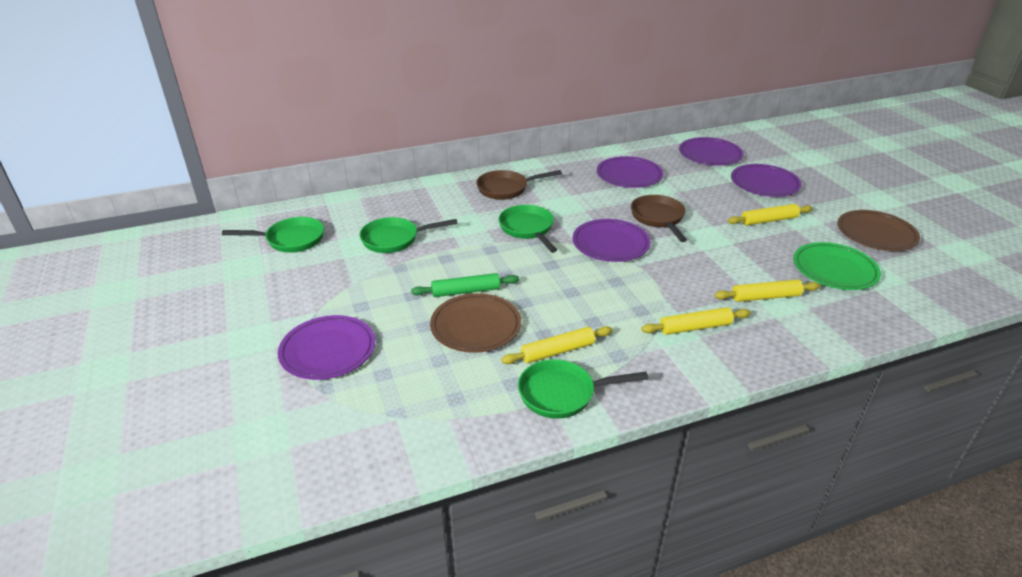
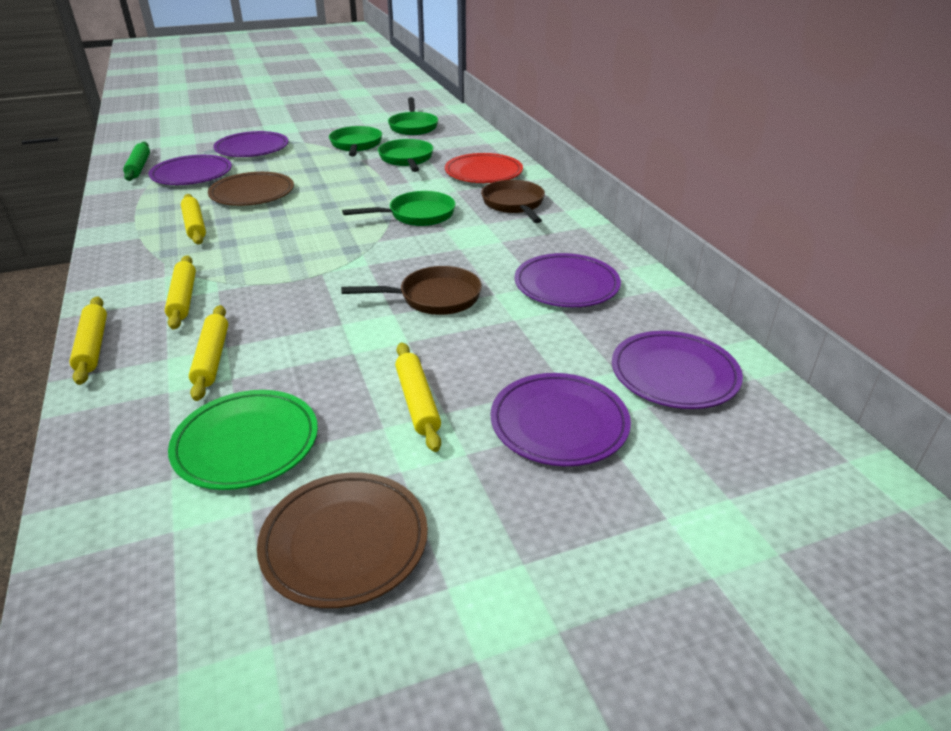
camera: 90 degrees right, 0 degrees up
green rolling pin [411,273,519,297] -> green rolling pin moved to [123,142,150,181]
green pan [518,359,648,419] -> green pan moved to [329,126,382,156]
purple plate [573,219,651,262] -> purple plate moved to [149,155,232,185]
none -> yellow rolling pin [69,297,107,385]
none -> red plate [445,153,523,183]

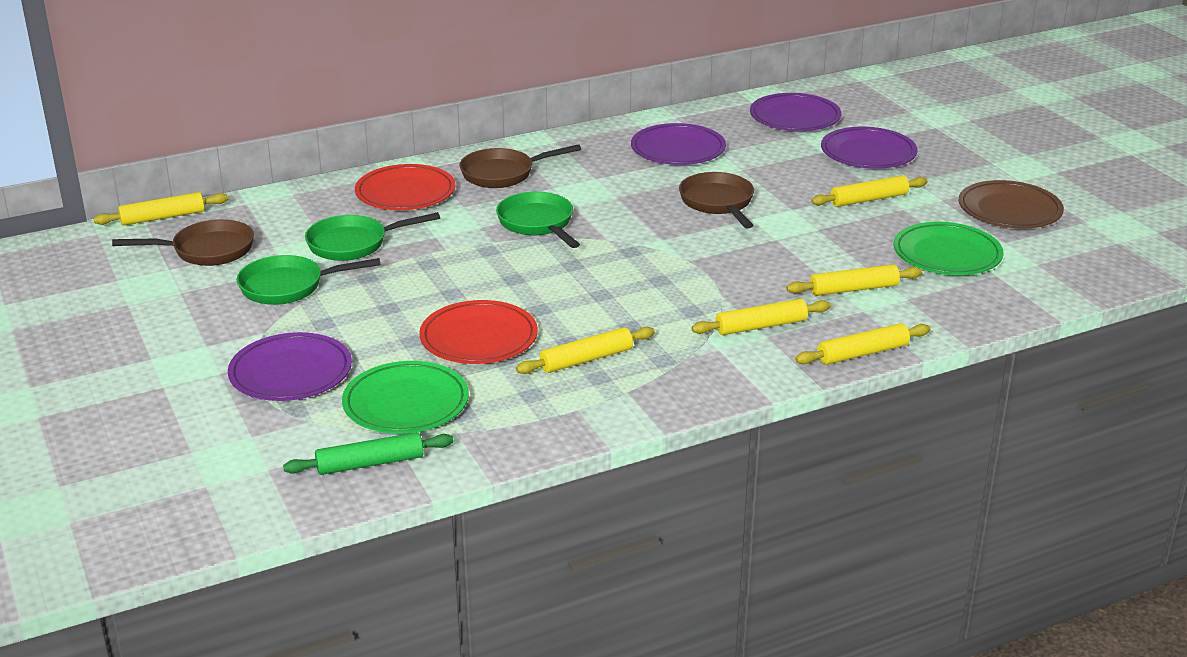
camera: 95 degrees left, 5 degrees down
purple plate [149,155,232,185] -> green plate [342,361,469,434]
brown plate [208,172,294,206] -> red plate [419,300,538,364]
green pan [388,97,438,135] -> brown pan [112,219,254,266]
none -> yellow rolling pin [93,192,228,226]

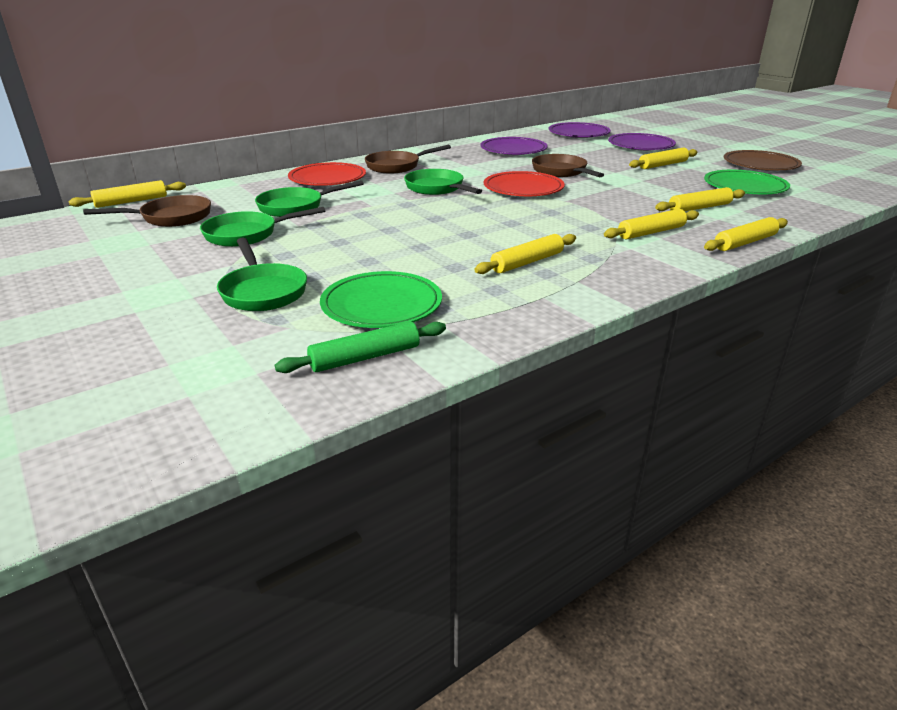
camera: 10 degrees left, 0 degrees up
purple plate [228,332,352,401] -> green pan [217,238,307,311]
red plate [419,300,538,364] -> red plate moved to [484,171,565,196]

